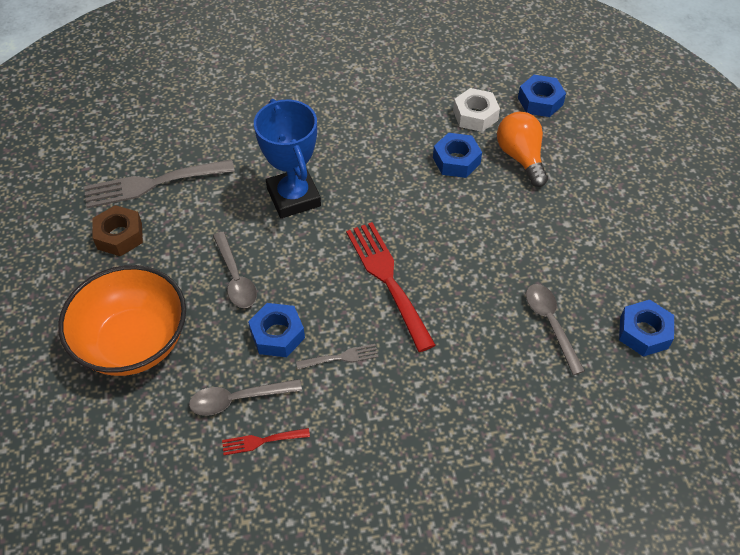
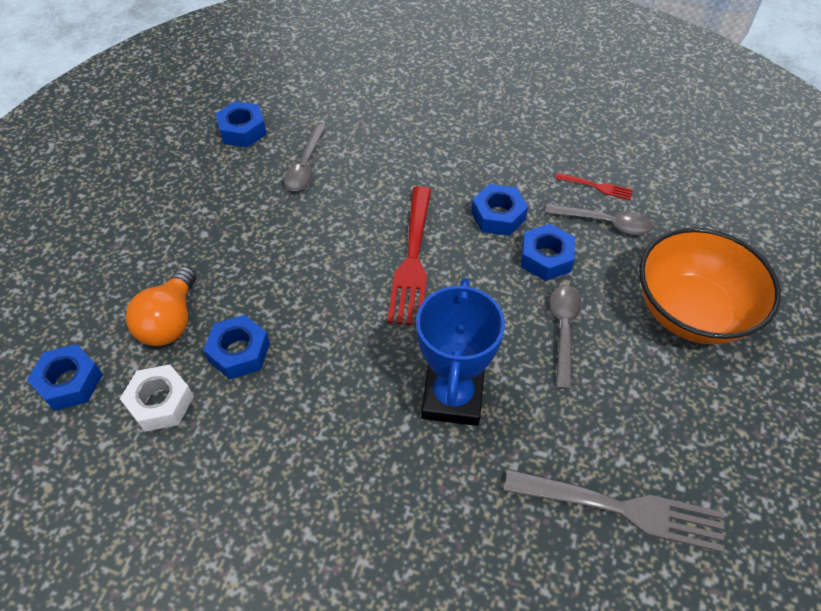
camera: 150 degrees left, 0 degrees up
brown nut [93,205,143,256] -> none
grey fork [296,344,379,369] -> blue nut [471,184,528,236]

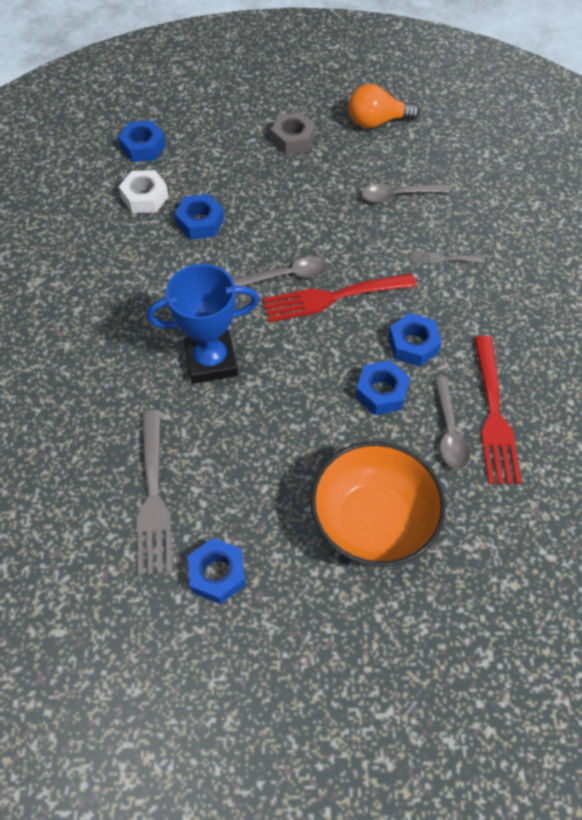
camera: 70 degrees right, 5 degrees up
orange light bulb [126,266,196,346] -> orange light bulb moved to [348,84,420,129]
blue nut [216,101,267,147] -> blue nut moved to [188,538,246,604]
grey spoon [550,286,582,390] -> grey spoon moved to [233,256,328,286]
red fork [555,173,633,200] -> red fork [474,336,522,484], size x2.09
none -> grey nut [271,112,316,154]
none -> grey fork [412,252,485,264]

